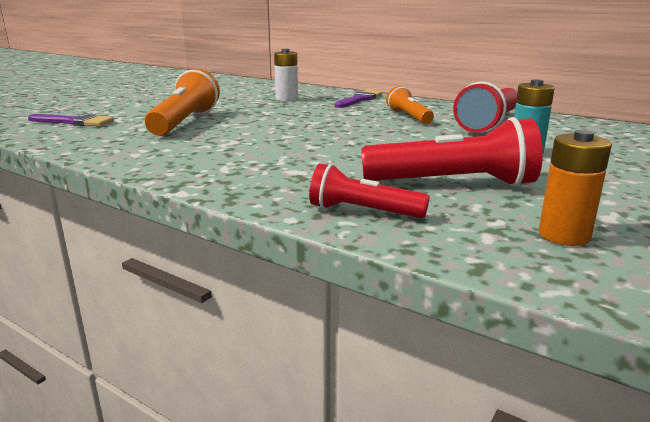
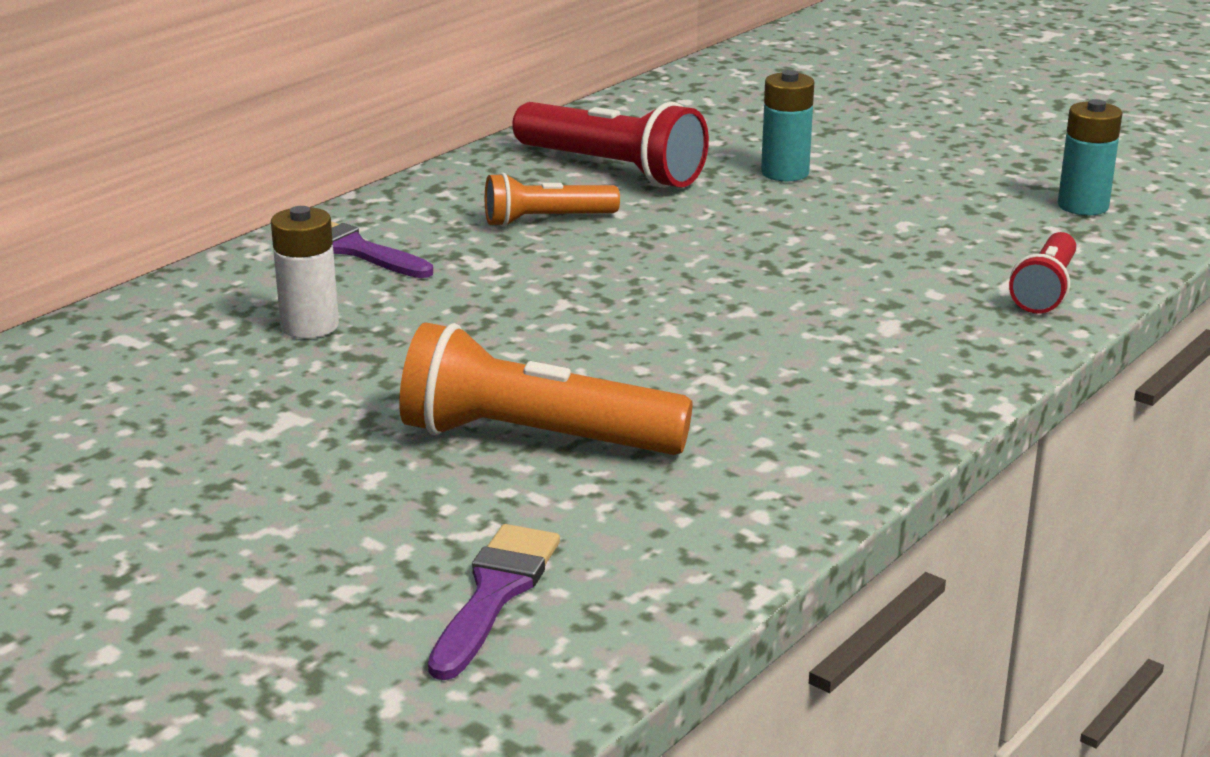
camera: 85 degrees left, 5 degrees up
red flashlight [362,117,543,186] -> none
orange battery [539,130,612,246] -> turquoise battery [1058,99,1123,215]

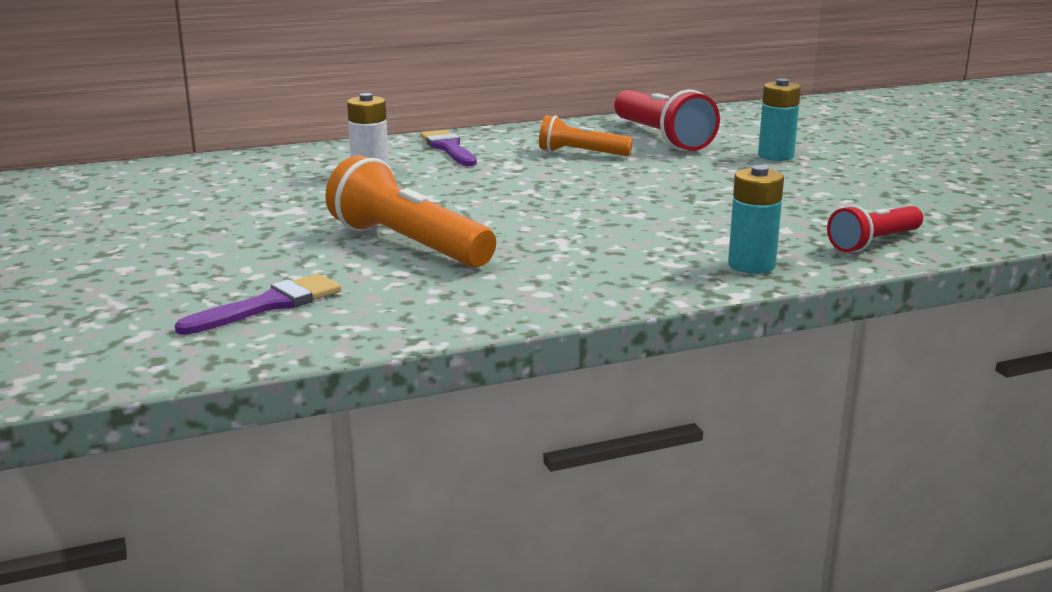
camera: 30 degrees right, 5 degrees down
turquoise battery [1058,99,1123,215] -> turquoise battery moved to [728,165,784,274]

